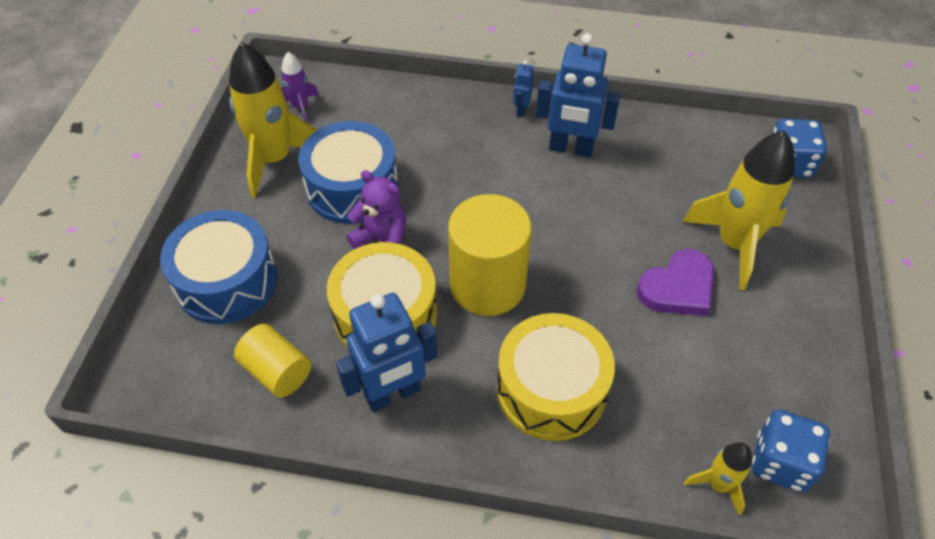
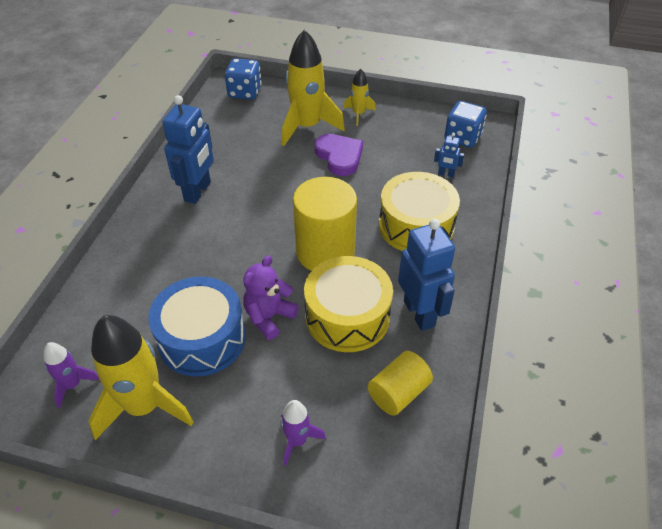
camera: 85 degrees left, 5 degrees down
blue drum [160,210,277,324] -> purple rocket [281,400,326,466]
blue robot [513,60,533,117] -> blue robot moved to [434,133,464,177]
yellow rocket [684,443,752,516] -> yellow rocket moved to [344,69,376,126]

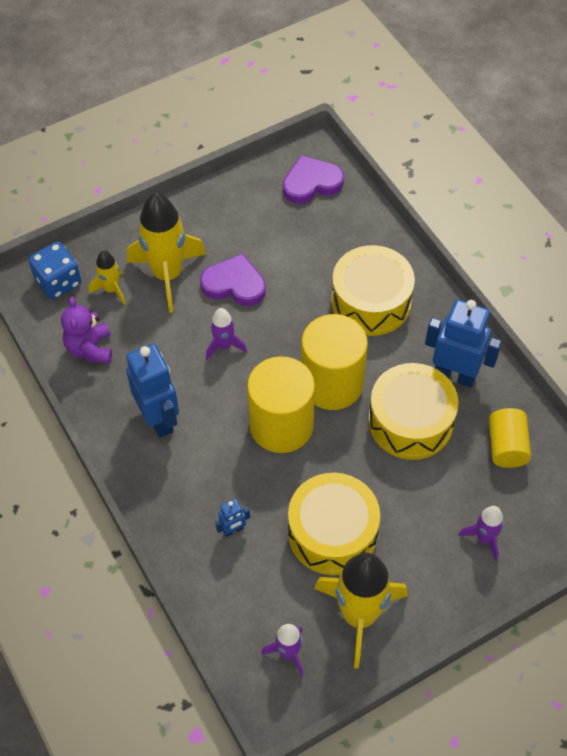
camera: 45 degrees left, 10 degrees up
blue drum [148,276,246,377] -> yellow drum [288,473,380,575]
purple teddy bear [243,255,299,340] -> purple teddy bear moved to [61,297,112,364]
yellow rocket [344,69,376,126] -> yellow rocket moved to [89,251,126,305]
blue robot [434,133,464,177] -> blue robot moved to [215,498,250,537]
blue dice [444,101,487,148] -> purple heart [283,155,344,204]
none -> purple rocket [206,308,247,360]
none -> yellow cylinder [247,356,315,453]

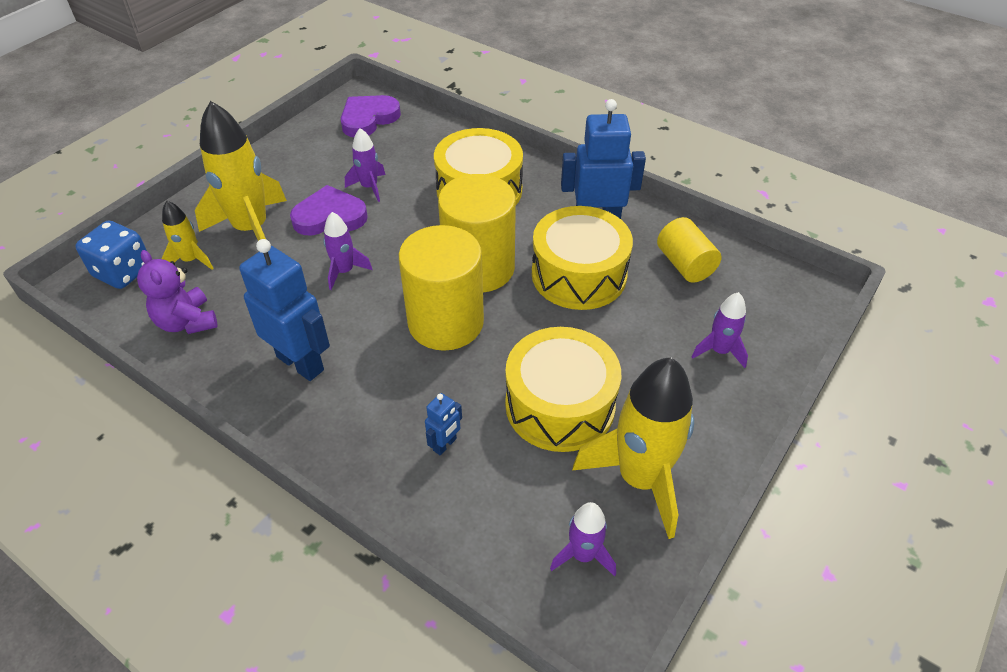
camera: 25 degrees left, 10 degrees down
none -> purple rocket [345,128,386,202]

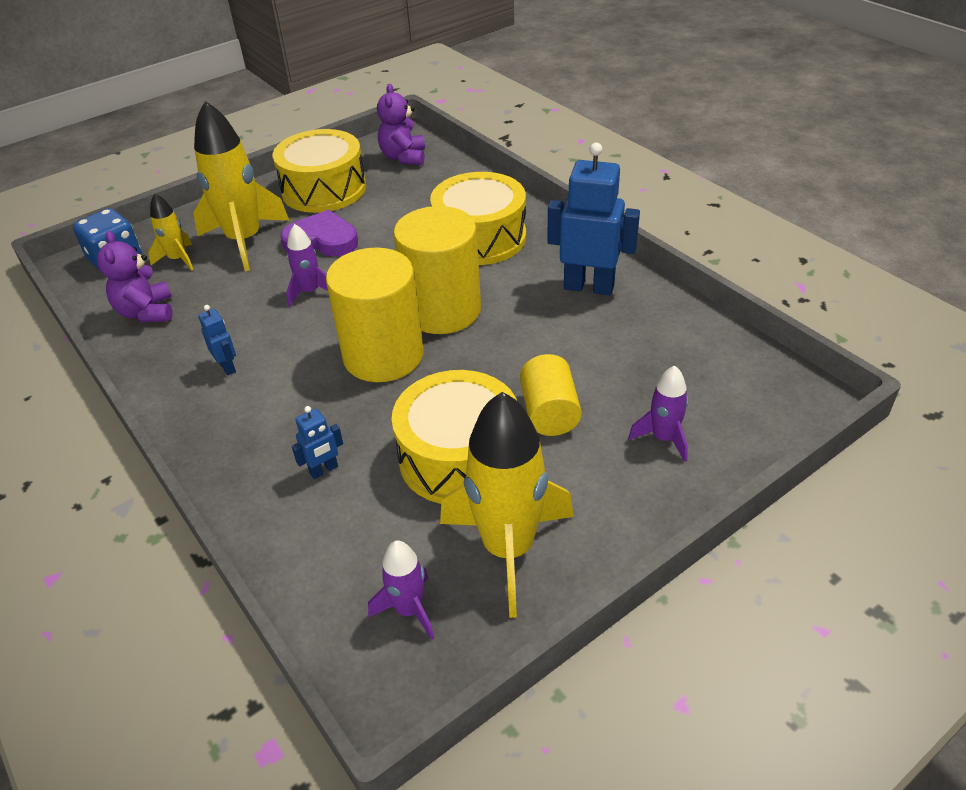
camera: 20 degrees right, 5 degrees down
blue robot [239,239,330,381] -> blue robot [198,305,236,375], size x0.47
purple heart [341,95,401,137] -> purple teddy bear [377,84,425,165]
purple rocket [345,128,386,202] -> none
yellow drum [532,206,633,310] -> yellow drum moved to [273,129,366,213]
yellow cylinder [657,217,721,283] -> yellow cylinder moved to [520,354,582,436]

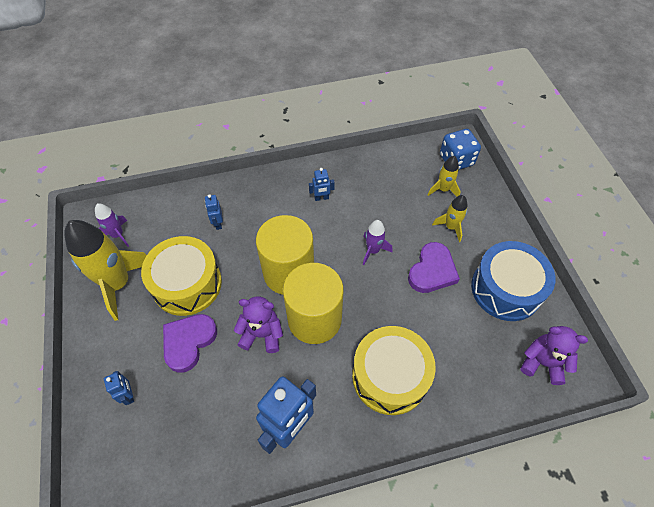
camera: 110 degrees right, 15 degrees up
purple teddy bear [97,231,172,322] -> purple teddy bear moved to [234,296,283,353]
yellow rocket [193,101,289,271] -> yellow rocket [432,195,467,242], size x0.50
yellow drum [273,129,366,213] -> blue drum [471,241,555,321]
yellow cylinder [520,354,582,436] -> purple heart [163,314,217,373]
purple rocket [628,366,688,462] -> blue robot [104,371,134,405]

